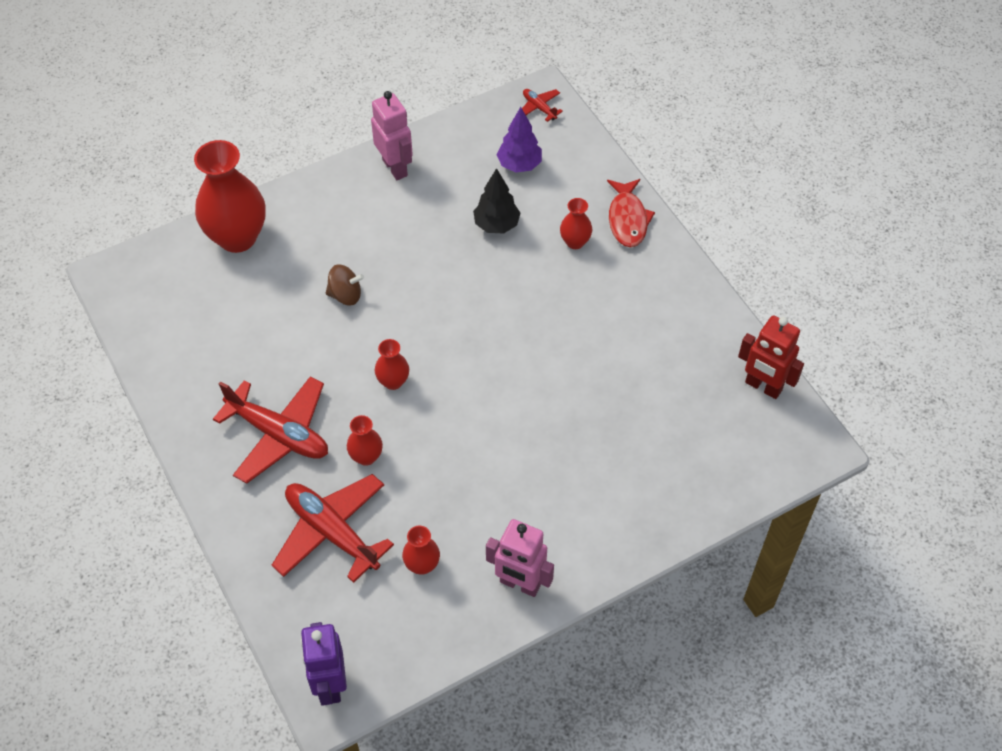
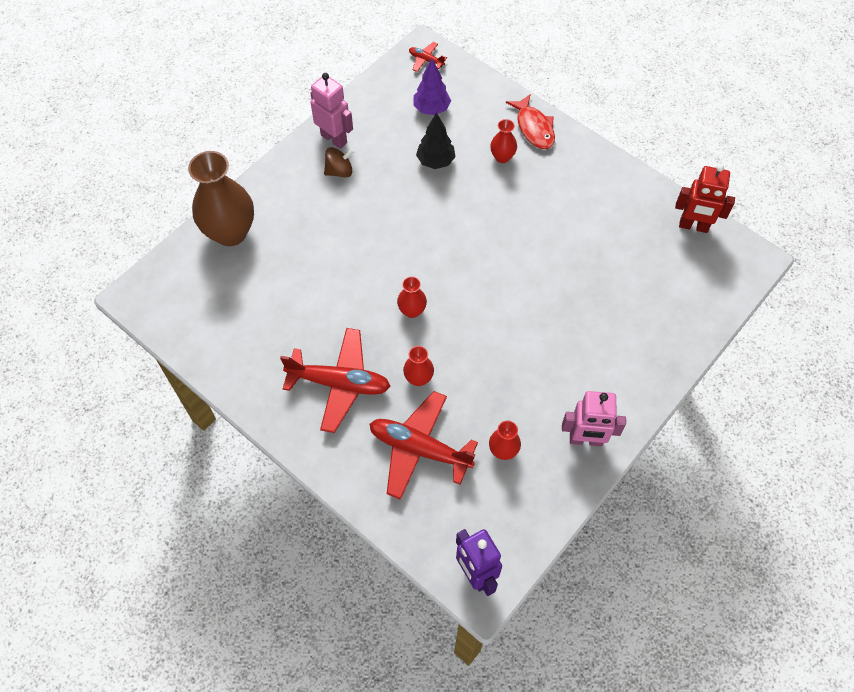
camera: 20 degrees left, 5 degrees up
red vase [194,140,266,253] -> brown vase [188,151,254,246]
brown spinning top [326,264,364,305] -> brown spinning top moved to [324,147,354,178]

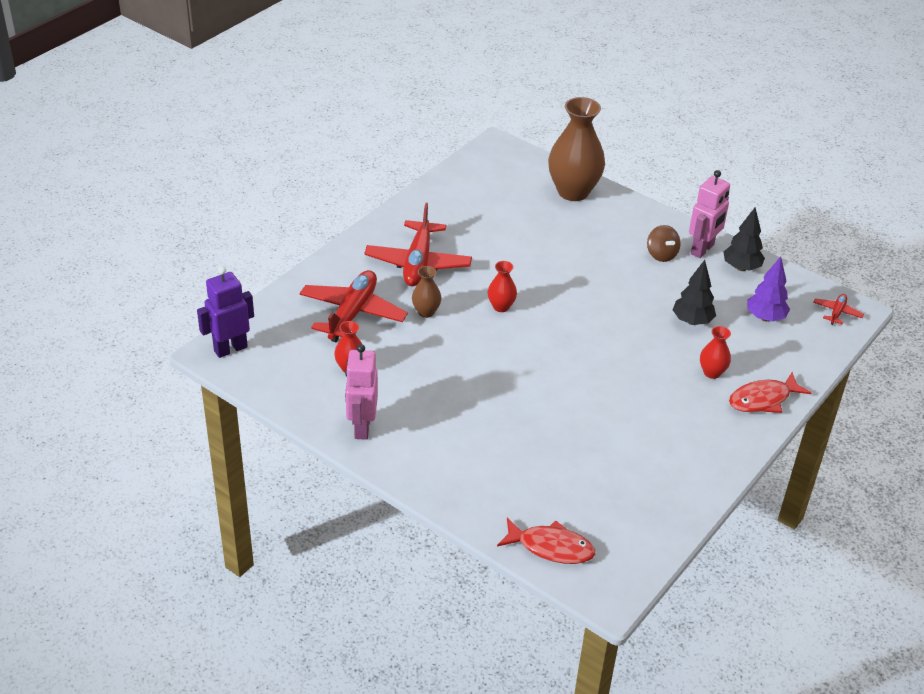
camera: 85 degrees right, 20 degrees down
red vase [403,346,434,386] -> brown vase [412,266,441,318]
red robot [675,164,735,233] -> none
none -> red fish [497,518,595,564]
none -> black tree [723,207,765,271]

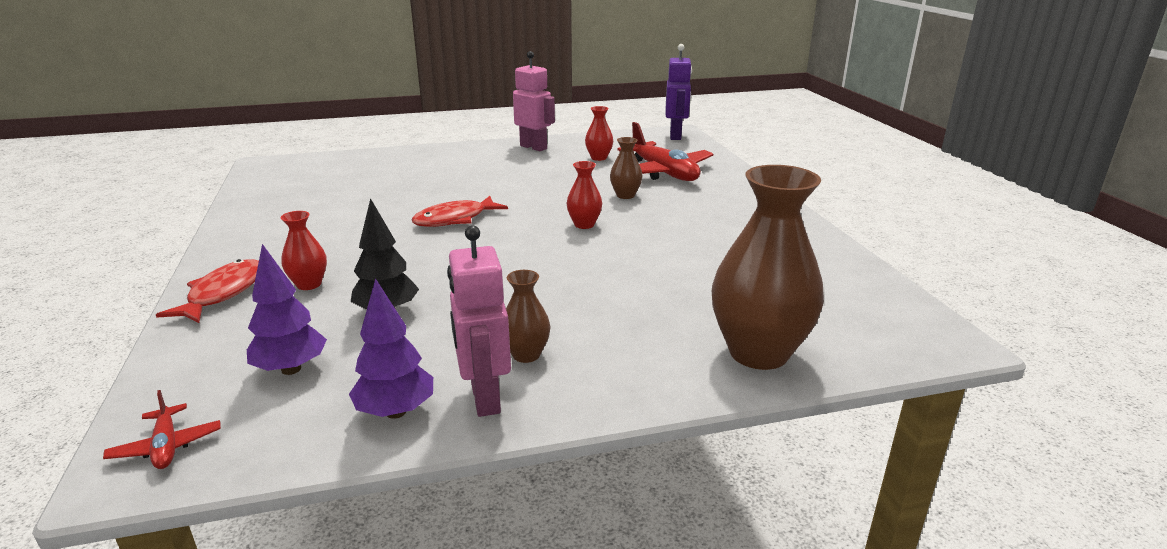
camera: 130 degrees right, 15 degrees down
red plane [364,203,472,286] -> none
red fish [497,518,595,564] -> red fish moved to [412,196,508,227]
brown spinning top [647,225,681,262] -> brown vase [506,270,550,363]
black tree [723,207,765,271] -> purple tree [349,278,433,419]

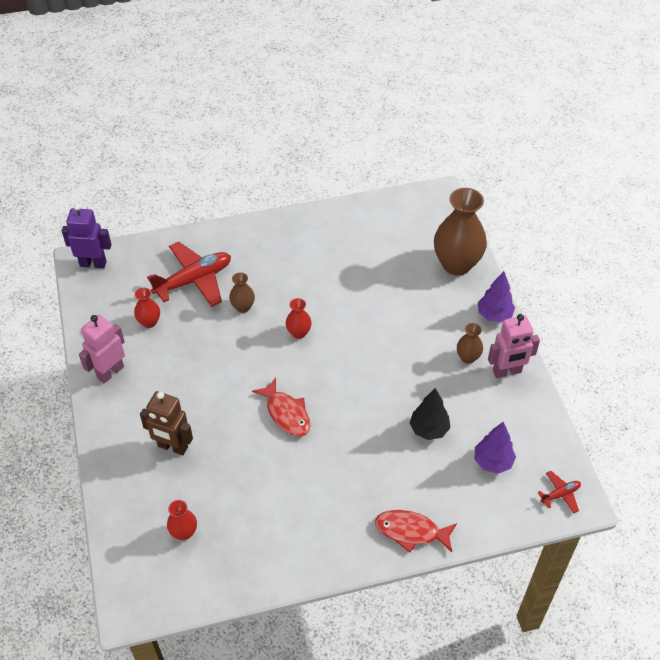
camera: 90 degrees left, 25 degrees up
red vase [281,211,327,290] -> red vase moved to [167,500,197,540]
purple tree [349,278,433,419] -> purple tree moved to [478,271,515,322]
none -> brown robot [140,391,193,455]

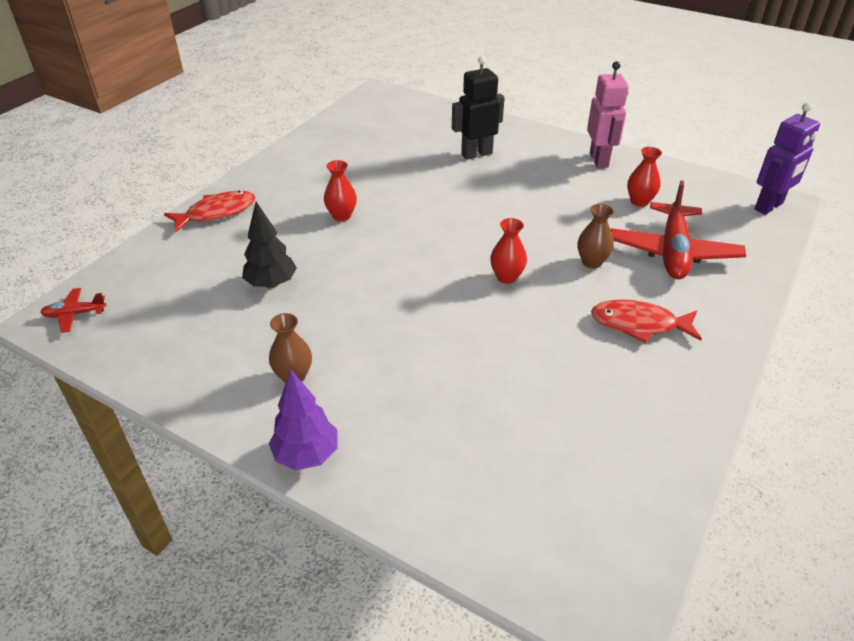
camera: 135 degrees right, 10 degrees down
brown robot [140,391,193,455] -> black robot [452,56,505,160]
red vase [167,500,197,540] -> red vase moved to [324,160,357,221]
red fish [252,378,310,437] -> red fish moved to [591,299,702,343]
brown vase [434,188,487,276] -> none
purple tree [475,421,516,474] -> none
pink robot [488,314,540,378] -> none
red plane [537,471,581,513] -> red plane turned 60 degrees clockwise [40,288,106,333]

